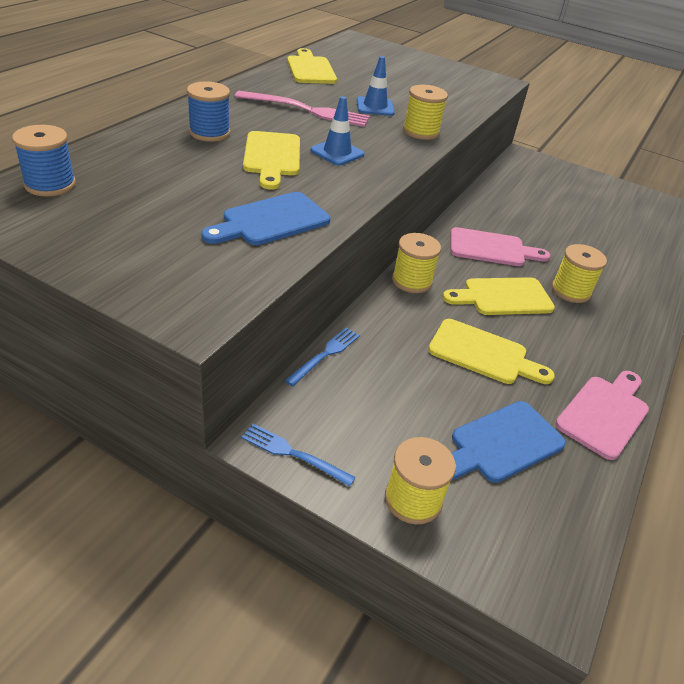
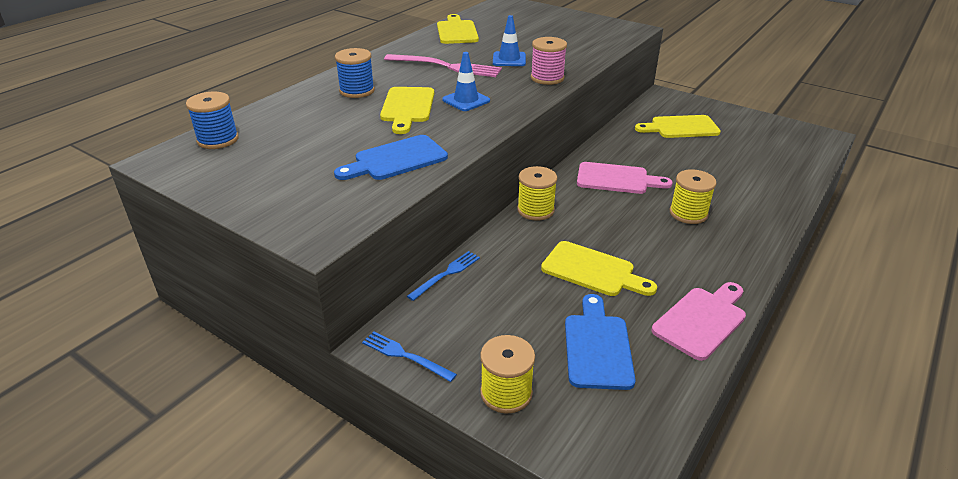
camera: 10 degrees right, 5 degrees down
yellow spool [403,85,448,140] -> pink spool [531,37,567,85]
yellow cutting board [443,277,555,315] -> yellow cutting board moved to [635,115,721,138]
blue cutting board [452,401,566,483] -> blue cutting board turned 120 degrees clockwise [565,294,636,390]

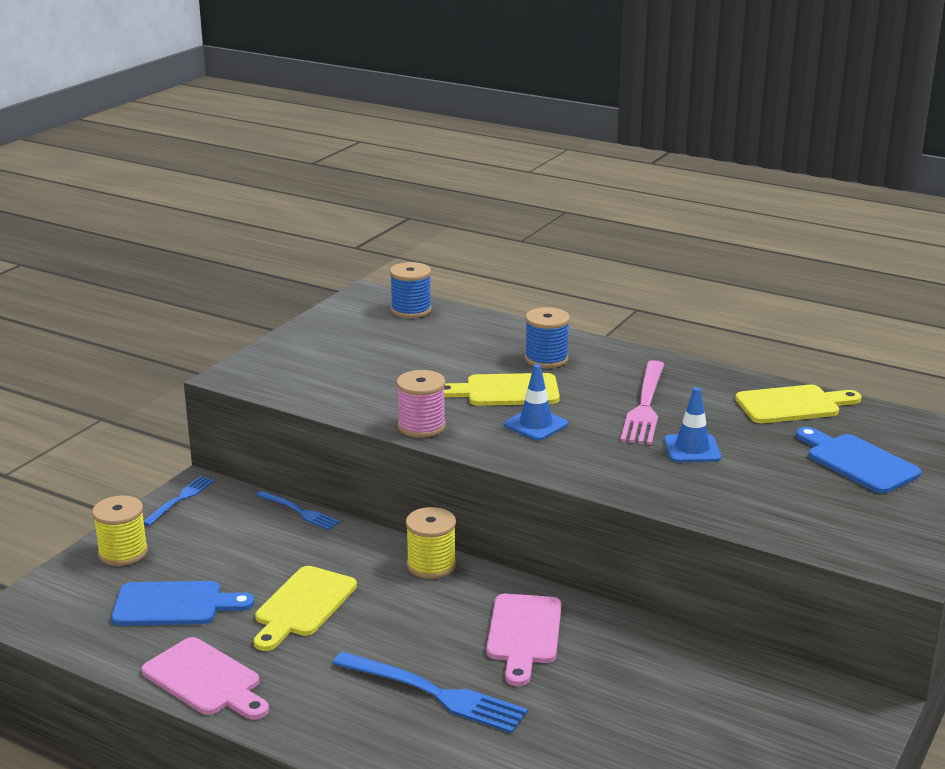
camera: 85 degrees right, 10 degrees down
blue cutting board [334,135,448,180] -> blue cutting board moved to [796,427,921,494]
pink spool [531,37,567,85] -> pink spool moved to [396,370,446,438]
yellow cutting board [635,115,721,138] -> none
yellow spool [670,169,717,224] -> blue fork [332,651,528,734]

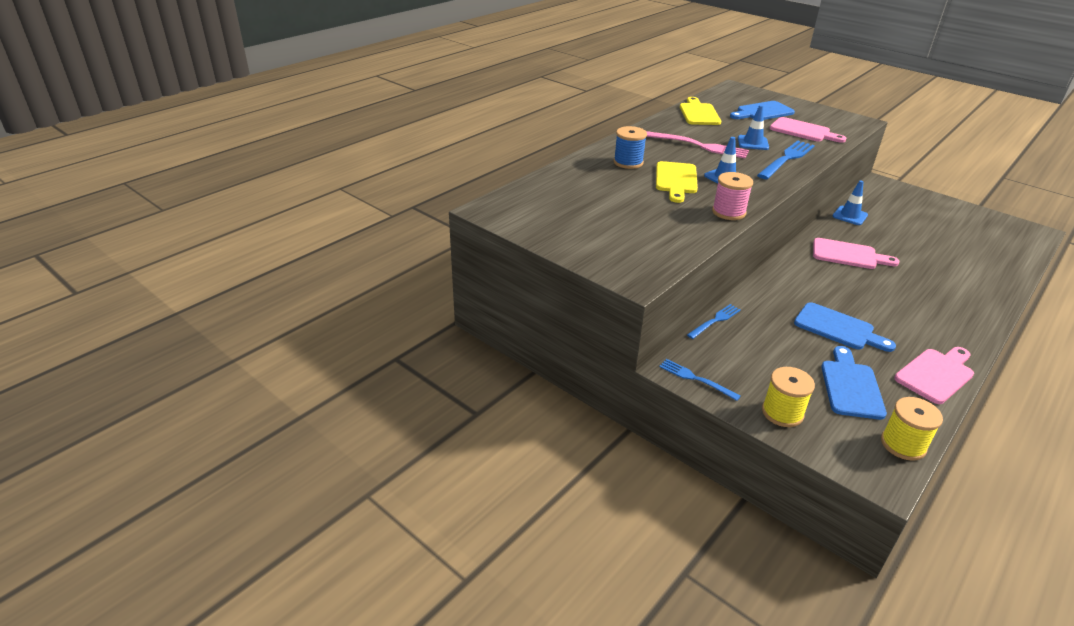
camera: 80 degrees left, 10 degrees up
yellow cutting board [254,566,357,651] -> blue cutting board [794,302,896,352]
blue fork [332,651,528,734] -> blue fork moved to [757,141,815,179]
blue spool [390,262,432,318] -> none
yellow spool [406,507,456,579] -> yellow spool moved to [881,397,943,461]
none -> pink cutting board [770,117,846,143]
none -> blue traffic cone [832,180,868,225]

